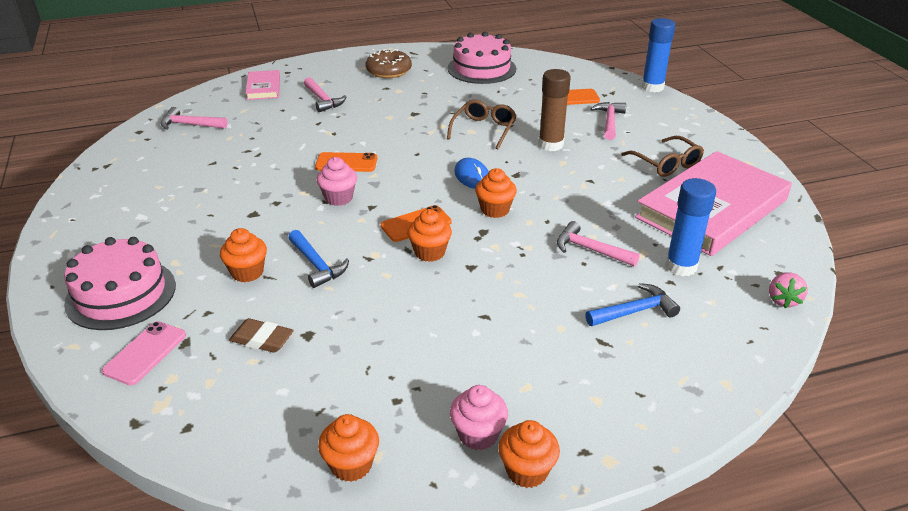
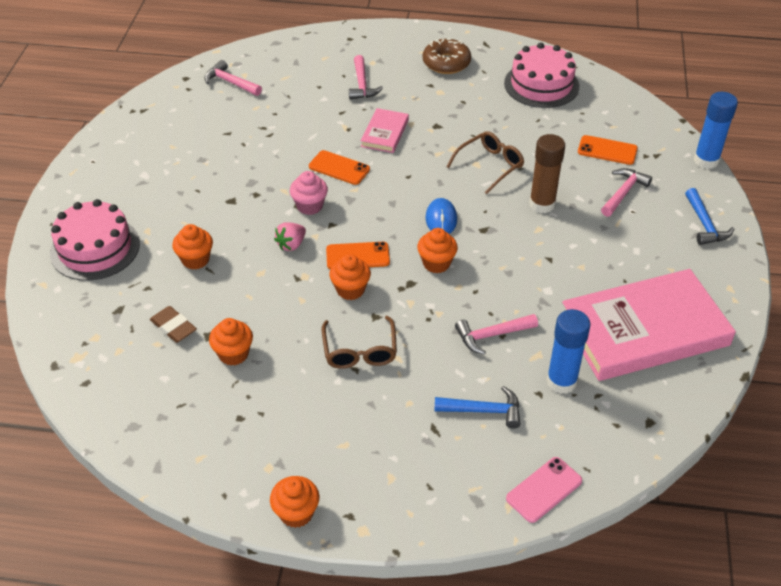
camera: 25 degrees right, 10 degrees up
pink phone [102,321,186,385] -> pink phone moved to [506,457,582,523]
pink book [245,70,280,100] -> pink book moved to [361,108,409,153]
blue hammer [288,230,349,288] -> blue hammer moved to [685,188,734,245]
orange cupcake [318,414,379,482] -> orange cupcake moved to [209,318,253,366]
pink cupcake [450,385,508,450] -> none
pink hammer [557,221,640,267] -> pink hammer turned 75 degrees counterclockwise [455,314,538,355]
brown glasses [621,136,704,177] -> brown glasses moved to [322,316,397,369]
pink strawberry [769,272,808,308] -> pink strawberry moved to [274,222,306,251]

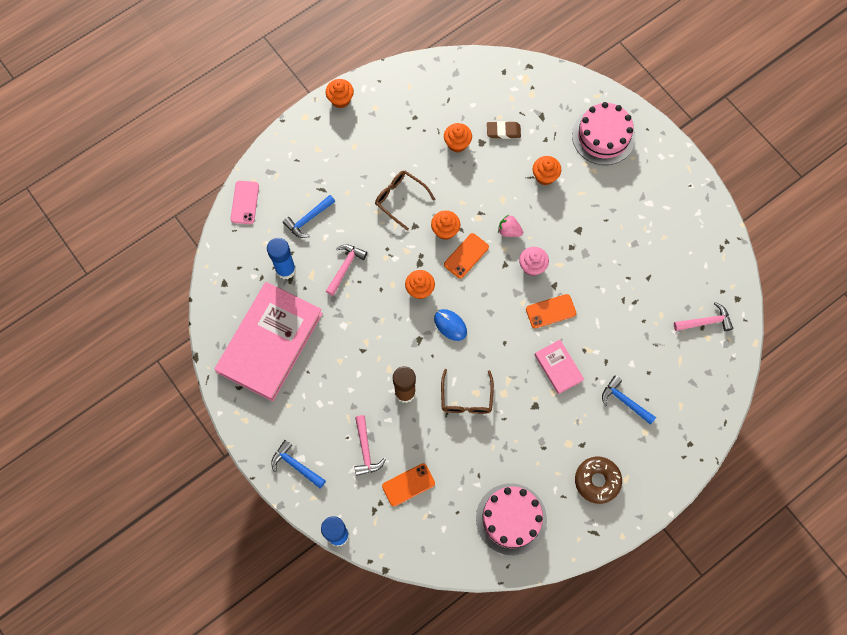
camera: 135 degrees right, 25 degrees up
pink strawberry [274,222,306,251] -> pink strawberry turned 60 degrees counterclockwise [498,215,523,237]
pink hammer [349,55,383,99] -> blue hammer [602,376,656,425]

